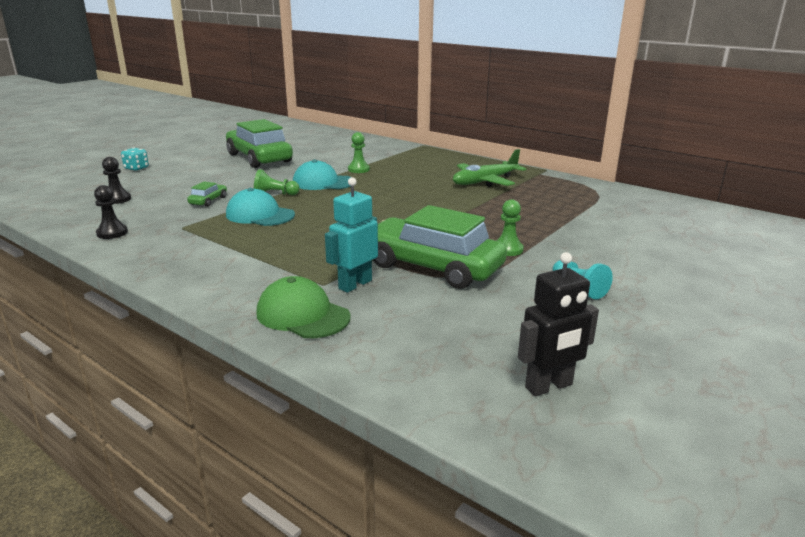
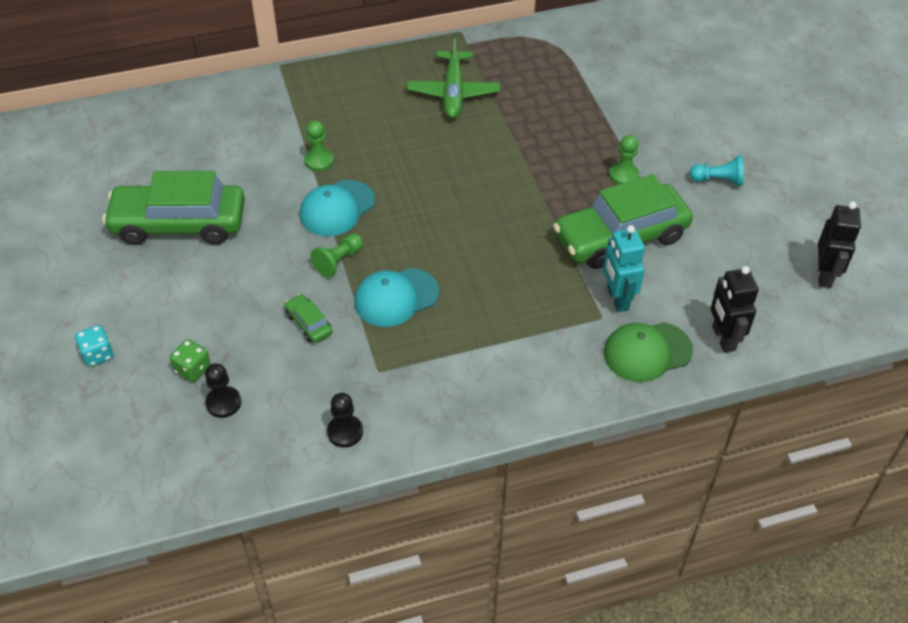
camera: 55 degrees left, 25 degrees up
none -> green dice [170,339,211,382]
none -> black robot [711,266,759,353]

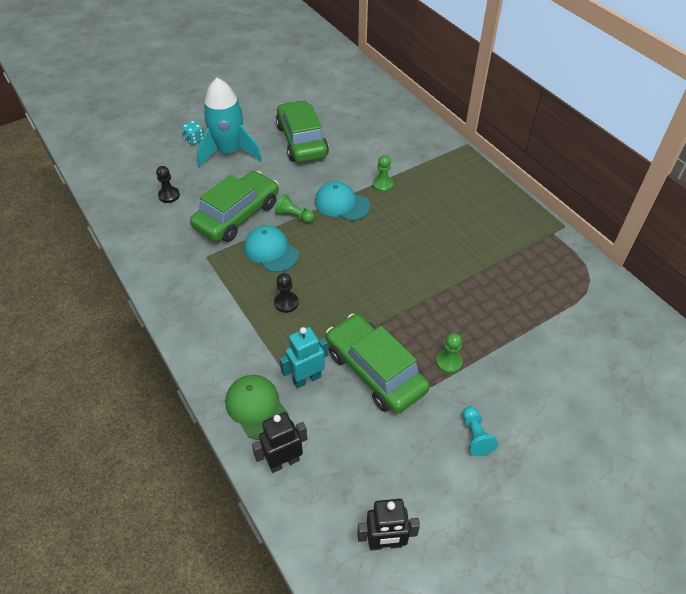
camera: 75 degrees right, 0 degrees up
green dice [170,339,211,382] -> none
green car [284,294,333,343] -> green car [190,171,279,242], size x2.42
black pawn [327,393,363,448] -> black pawn moved to [274,273,299,313]
green plane [407,34,500,119] -> none
none -> turquoise rocket [197,78,262,167]

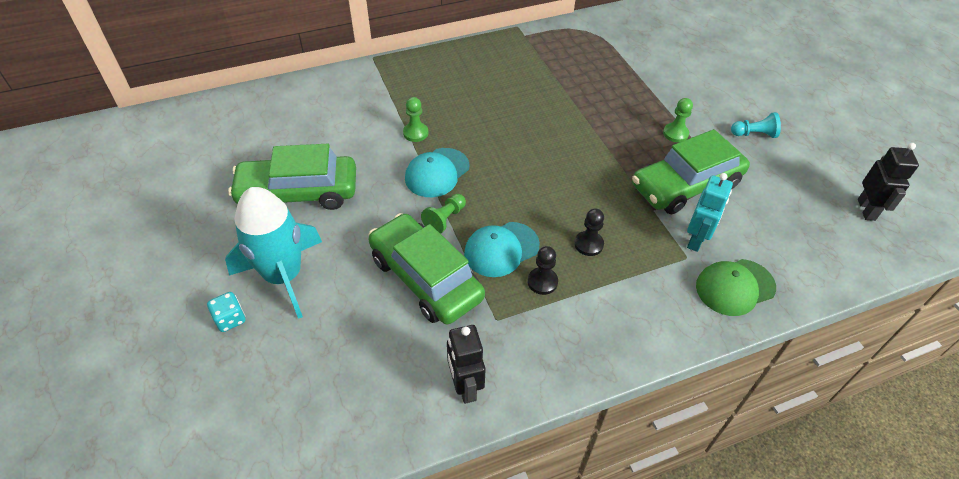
camera: 80 degrees left, 0 degrees up
black pawn [156,166,180,203] -> black pawn moved to [528,246,558,295]
black robot [252,412,307,473] -> black robot moved to [447,325,486,404]
turquoise robot [280,327,328,389] -> turquoise robot turned 135 degrees counterclockwise [687,173,733,252]

